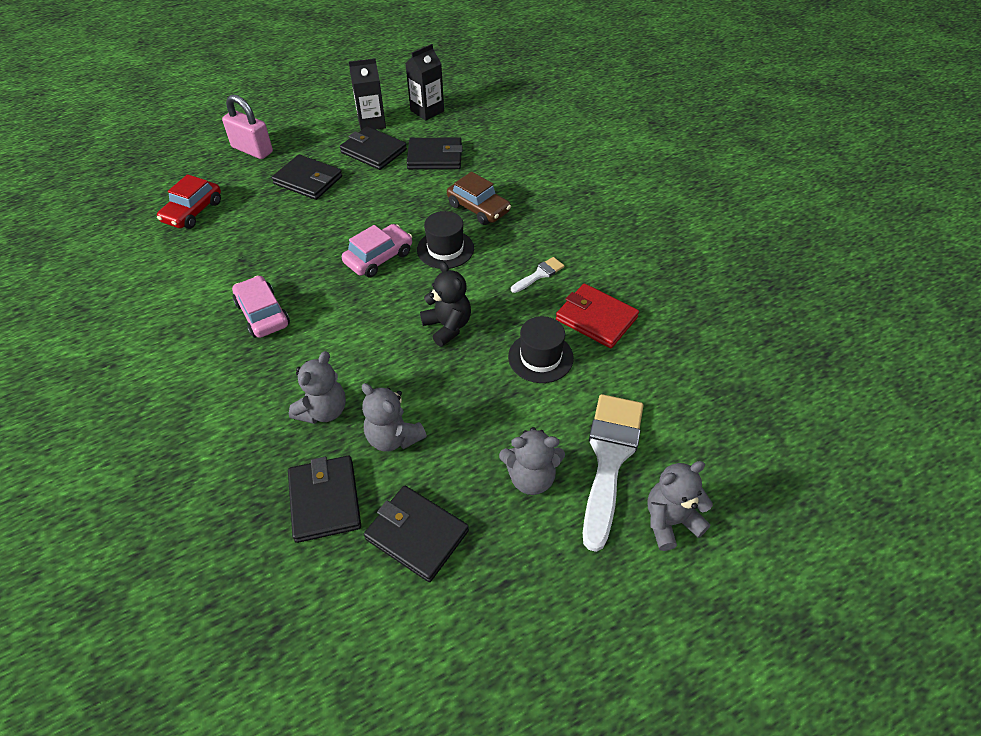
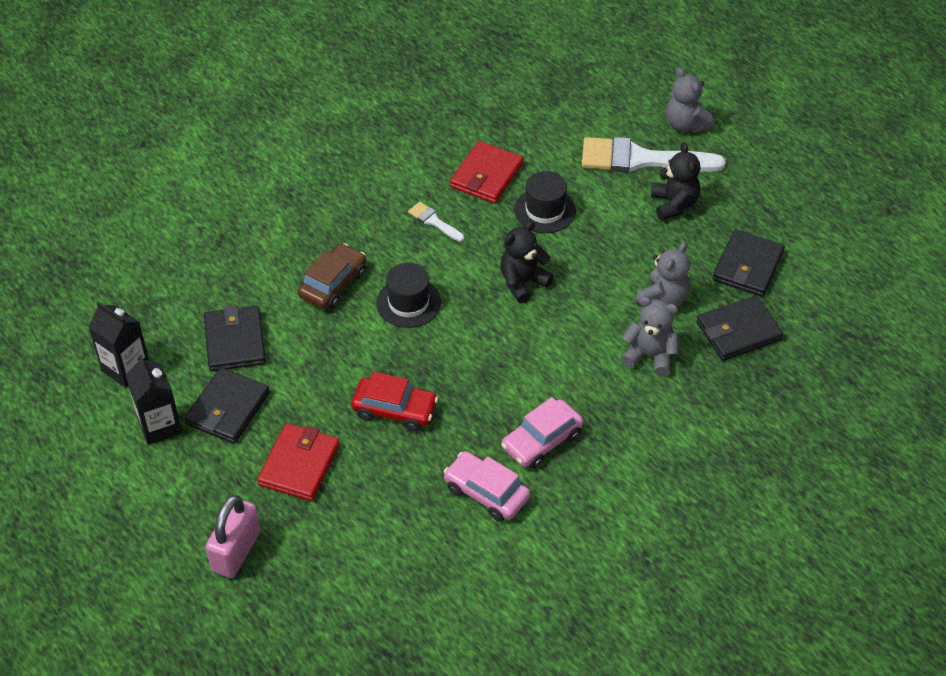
camera: 100 degrees left, 0 degrees up
red car [157,174,221,229] -> red car moved to [351,372,438,431]
black wallet [272,154,342,200] -> red wallet [257,423,340,501]
pink car [342,224,412,277] -> pink car moved to [444,451,530,522]
grey teddy bear [499,427,565,495] -> black teddy bear [651,142,701,221]

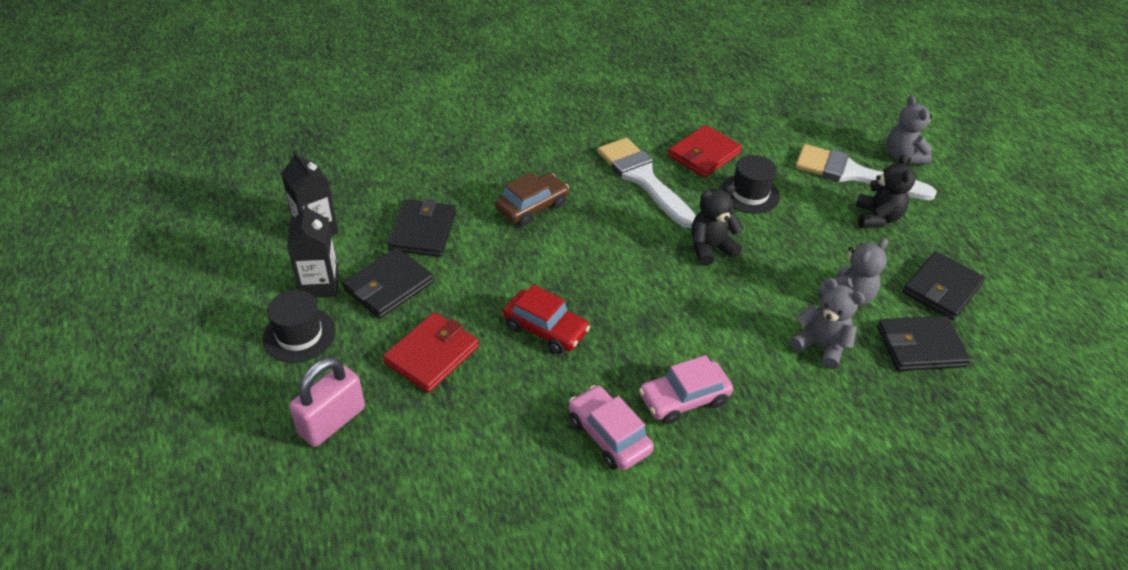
camera: 15 degrees right, 5 degrees down
black hat [376,263,441,328] -> black hat moved to [262,290,336,363]
white brush [408,202,464,242] -> white brush [597,138,696,228], size x2.21

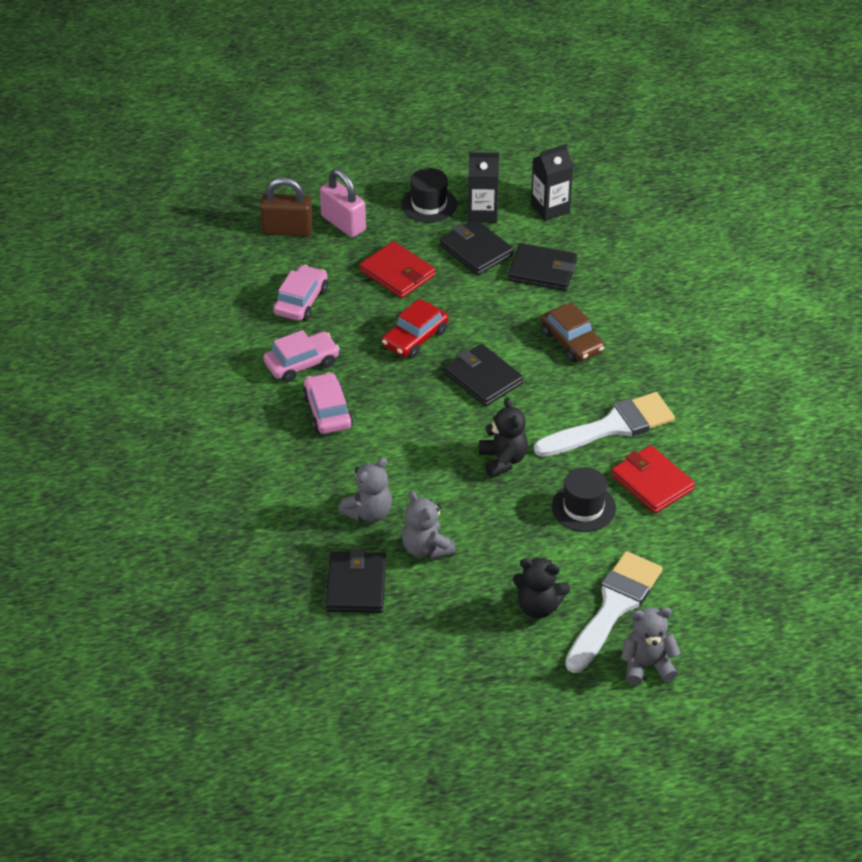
camera: 100 degrees right, 0 degrees up
black wallet [902,251,985,320] -> black wallet moved to [444,344,523,406]
none -> brown padlock [260,177,313,236]
none -> pink car [273,265,328,321]

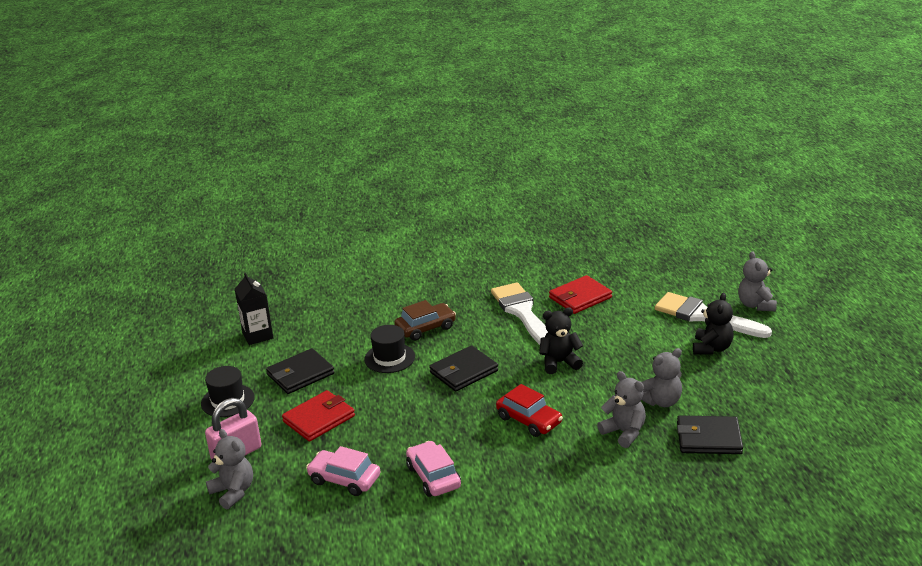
camera: 85 degrees left, 15 degrees down
brown padlock [260,177,313,236] -> grey teddy bear [206,429,253,510]
pink car [302,372,353,434] -> none
red car [382,299,448,359] -> red car moved to [496,384,563,437]
black carton [468,152,499,223] -> none
black wallet [508,243,577,291] -> none
black hat [552,467,616,532] -> black hat moved to [364,325,415,373]

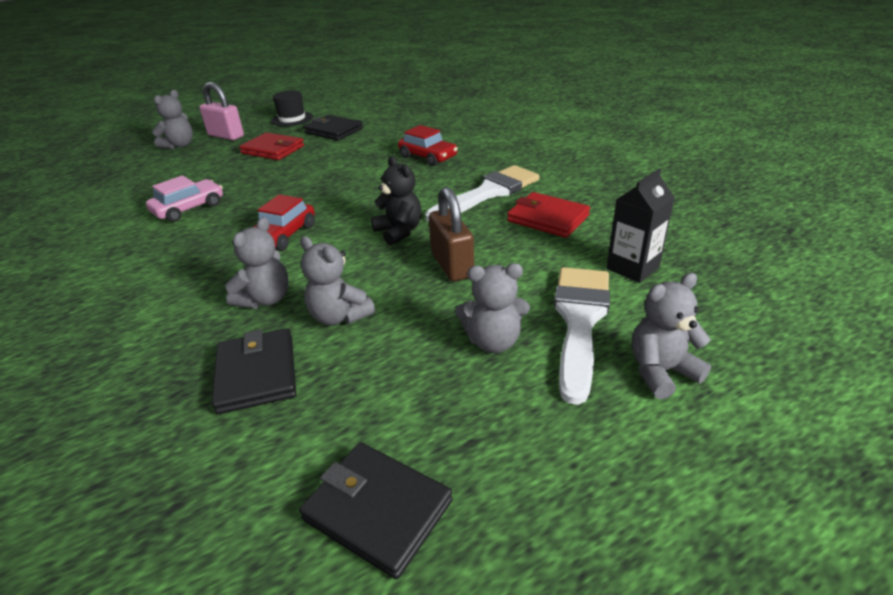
camera: 70 degrees right, 5 degrees up
black carton [235,272,273,345] -> black carton moved to [606,169,675,283]
pink car [306,446,380,496] -> none
black hat [364,325,415,373] -> none
brown car [394,300,456,341] -> red car [398,125,458,166]
black wallet [429,345,498,392] -> black wallet moved to [299,442,453,579]
black teddy bear [693,293,734,355] -> grey teddy bear [455,263,530,353]
none -> brown padlock [429,187,474,281]

